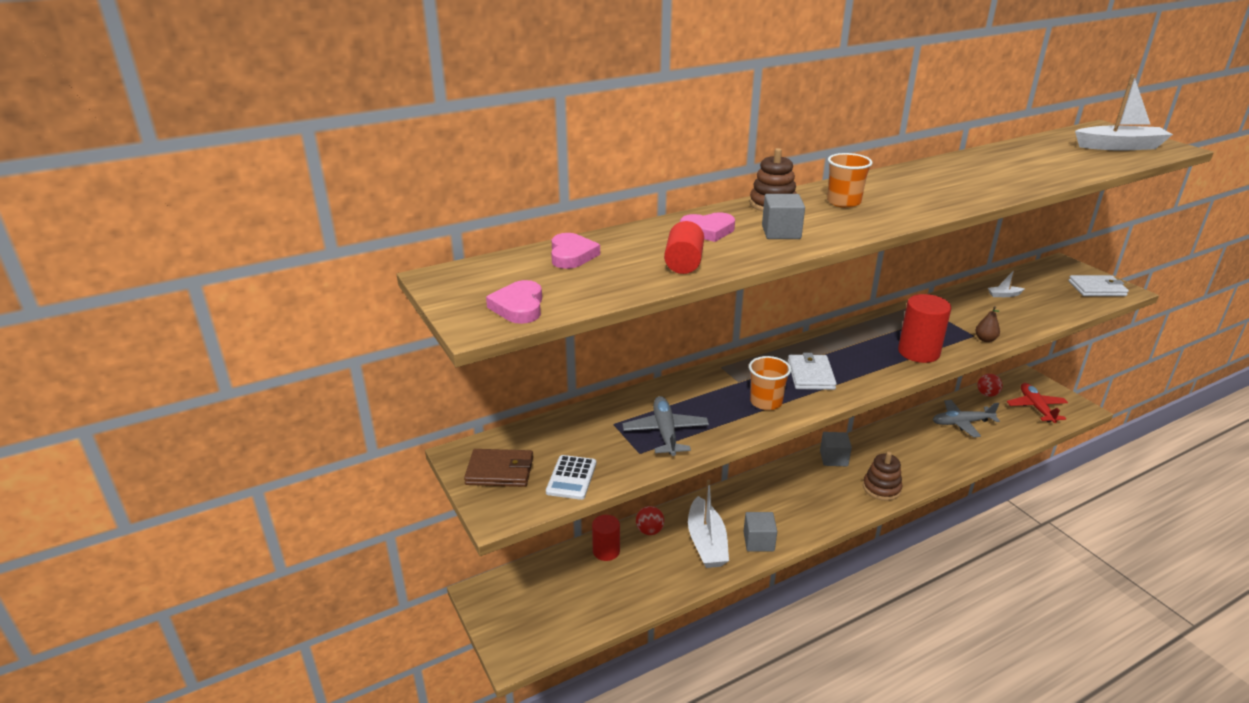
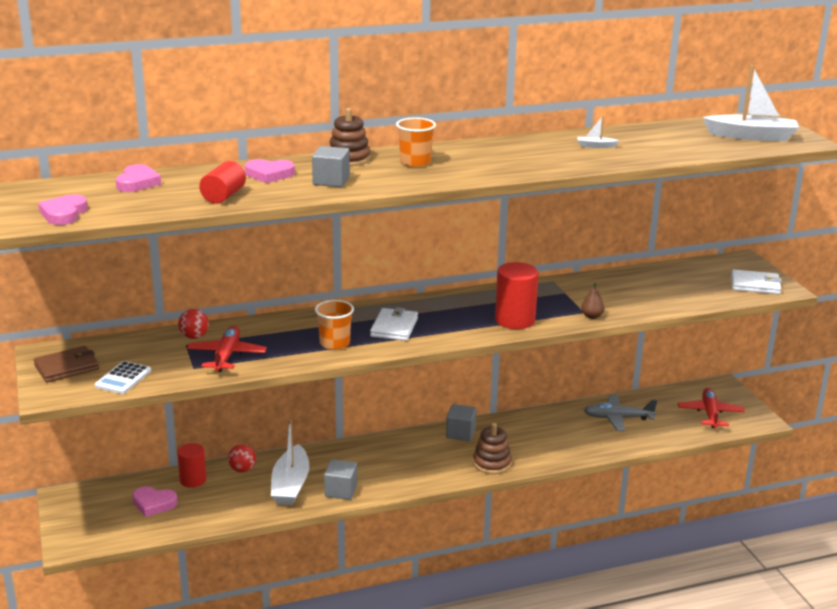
camera: 10 degrees right, 5 degrees down
brown wallet [464,449,533,487] -> brown wallet turned 45 degrees counterclockwise [34,346,99,383]
grey plane [622,396,709,456] -> red plane [187,326,267,372]
red ball [978,374,1003,397] -> red ball moved to [178,309,209,339]
white boat [988,269,1024,297] -> white boat moved to [577,115,620,148]
none -> pink heart [132,487,178,517]

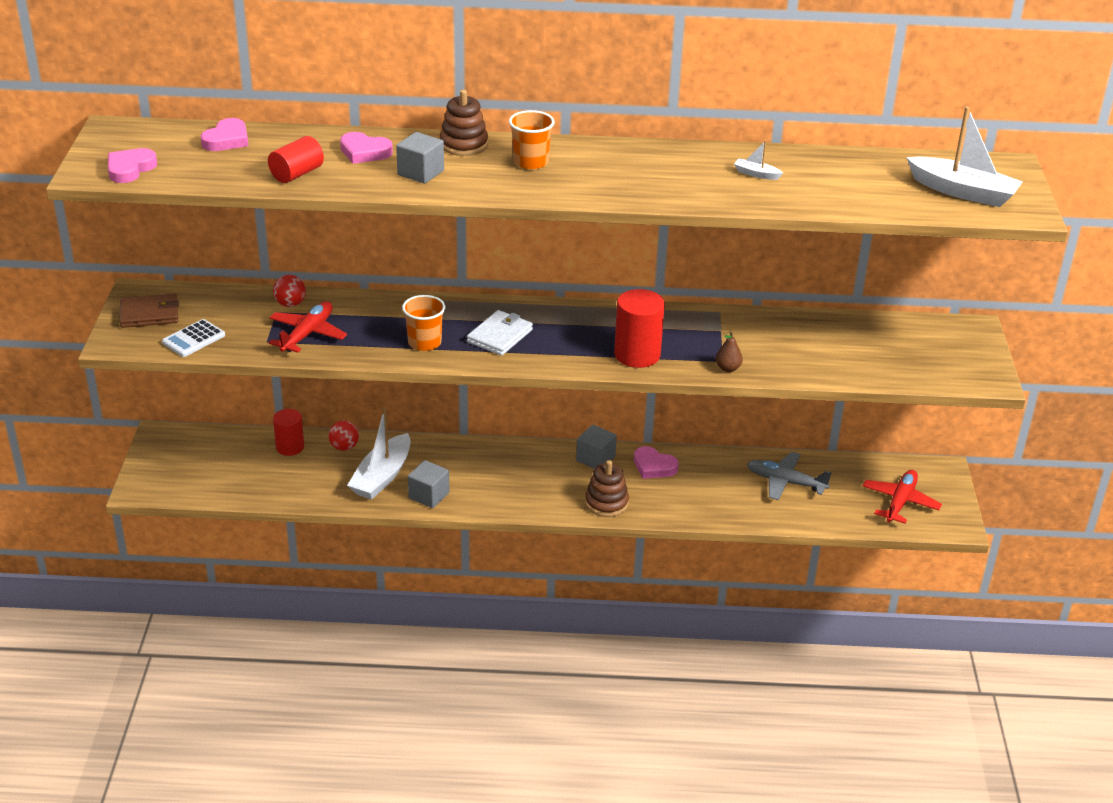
camera: 20 degrees right, 10 degrees up
pink heart [132,487,178,517] -> pink heart moved to [634,446,679,479]
white wallet [731,269,782,294] -> none

